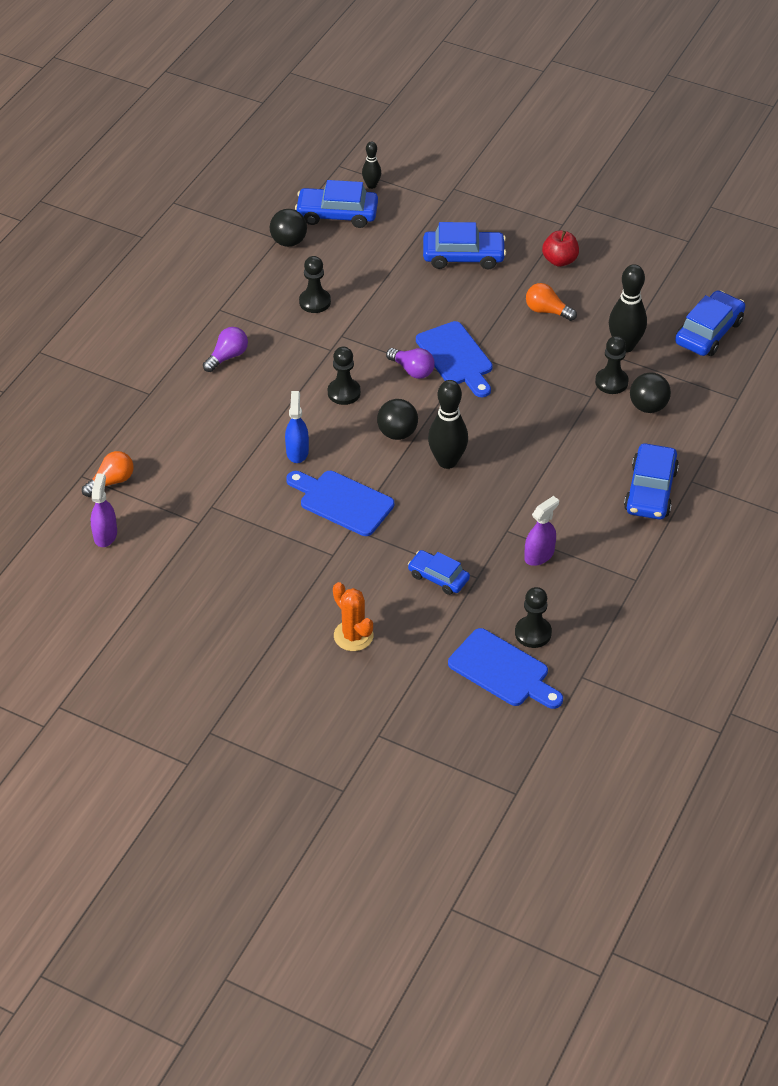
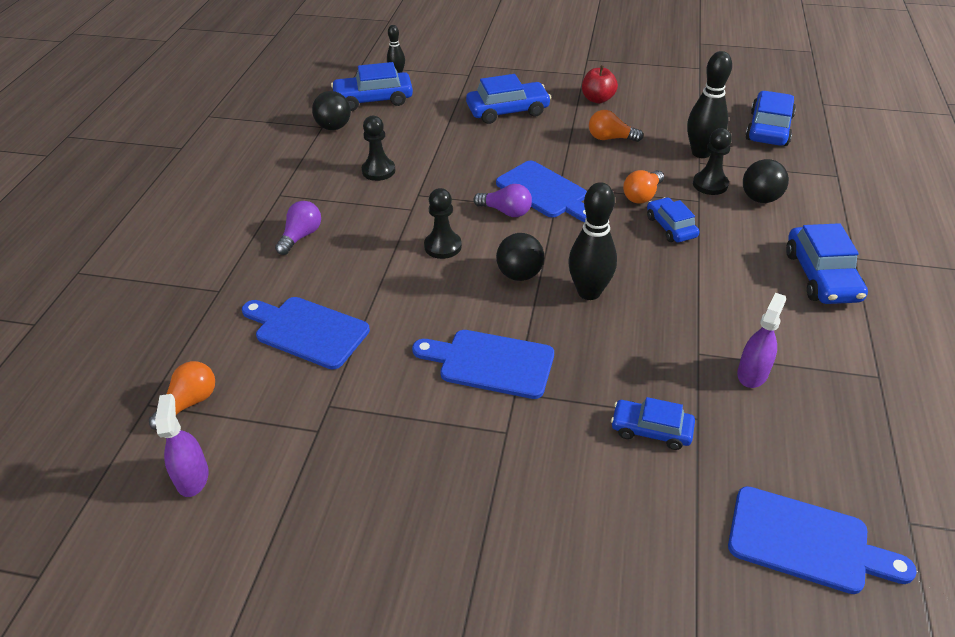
camera: 15 degrees left, 5 degrees down
blue spray bottle [285,391,309,463] -> none
orange cactus [333,582,373,651] -> none
black pawn [515,587,552,648] -> none
none -> blue cutting board [242,297,370,369]
none -> orange light bulb [623,170,664,204]
none -> blue car [647,197,699,242]

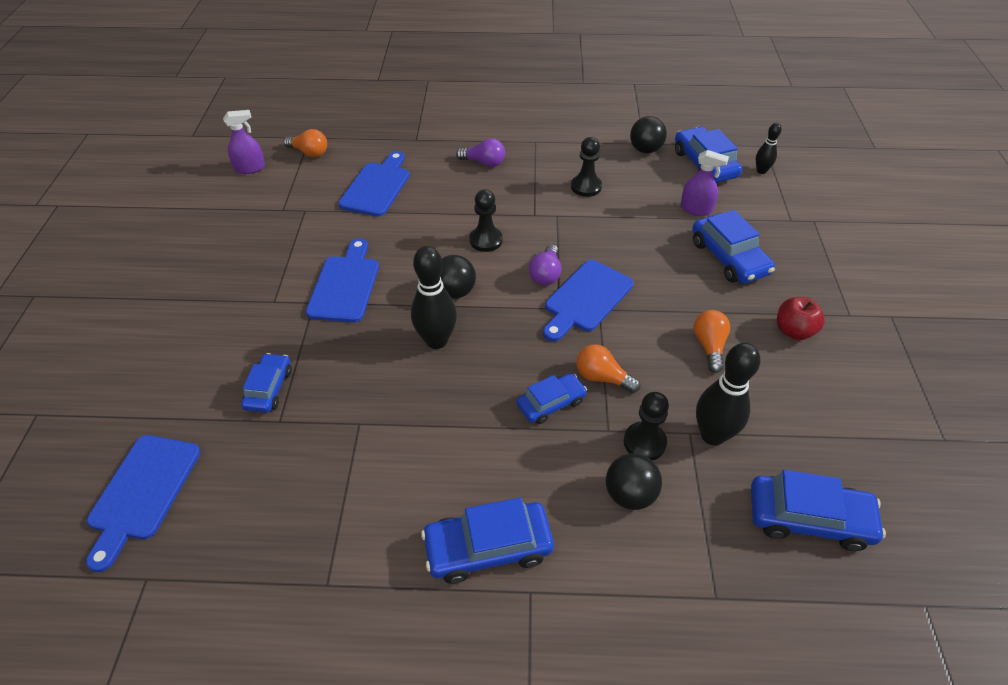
camera: 80 degrees right, 5 degrees up
purple spray bottle [737,293,786,388] -> purple spray bottle moved to [680,150,729,216]

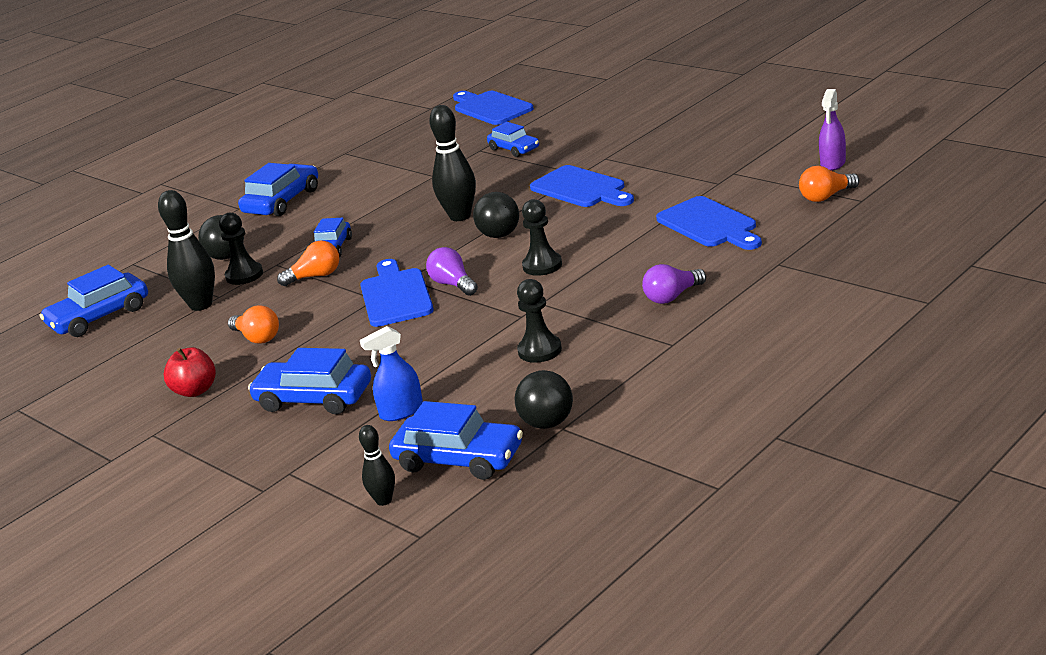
camera: 135 degrees right, 20 degrees down
purple spray bottle [680,150,729,216] -> blue spray bottle [360,326,423,421]

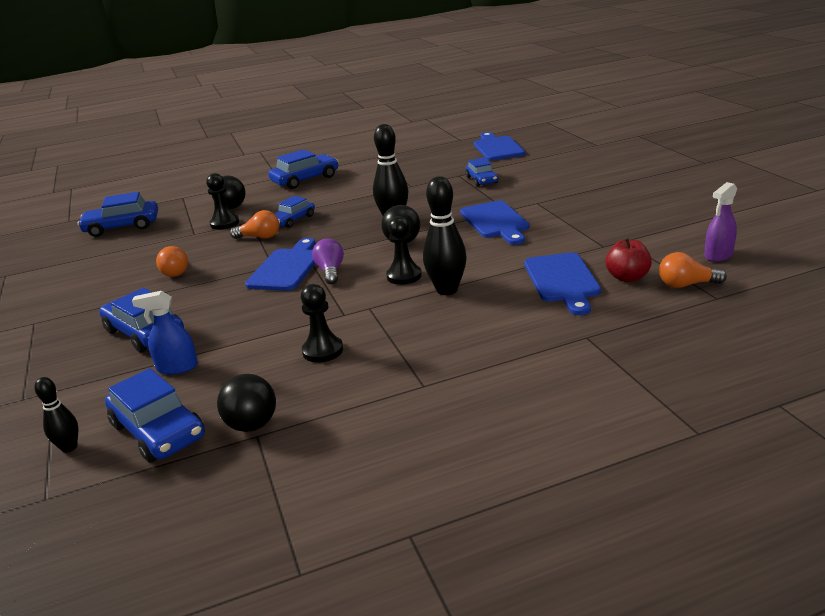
camera: 25 degrees right, 0 degrees up
black bowling pin [158,190,215,311] -> black bowling pin moved to [423,176,467,295]
red apple [164,347,216,397] -> red apple moved to [605,237,652,282]
purple light bulb [642,264,706,304] -> none

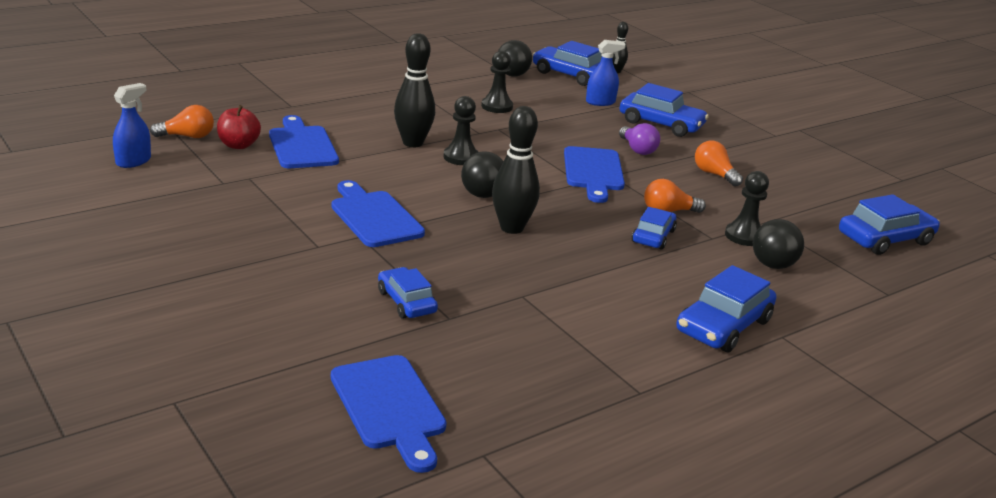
camera: 160 degrees right, 0 degrees up
purple light bulb [312,238,344,284] -> purple light bulb moved to [619,123,660,155]
purple spray bottle [704,182,737,262] -> blue spray bottle [113,83,151,168]

